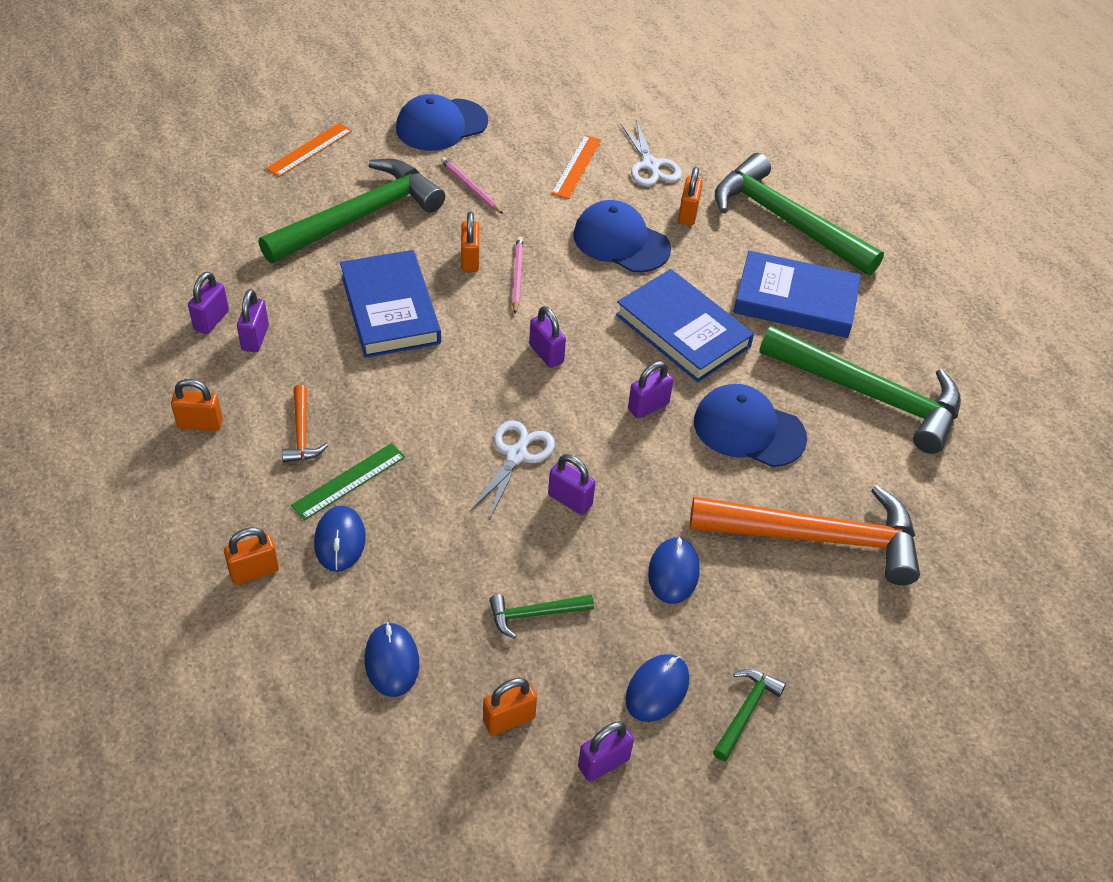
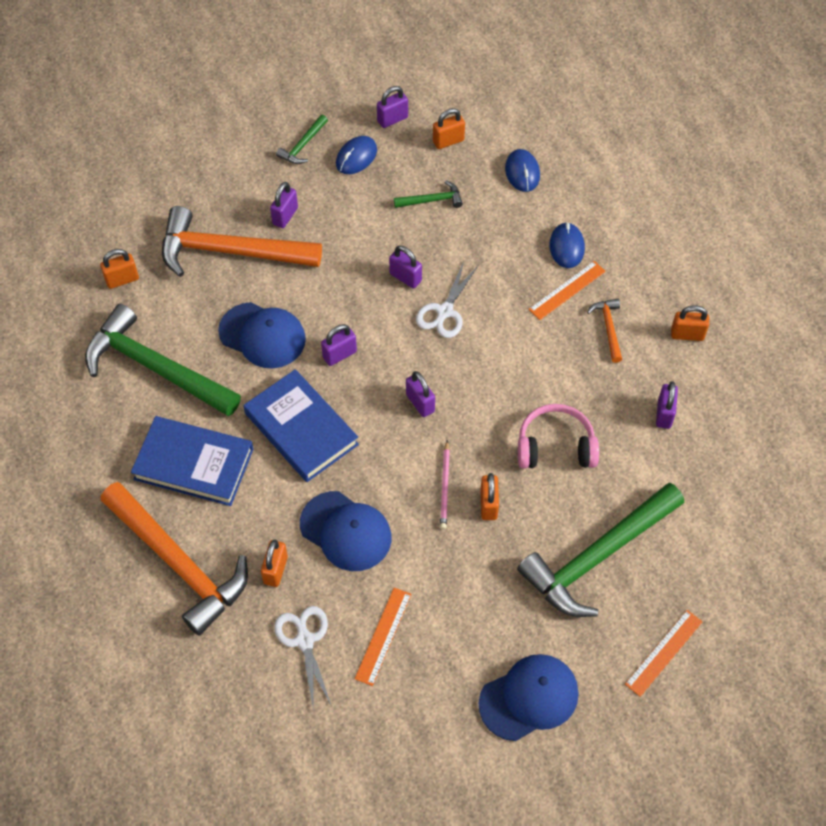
camera: 175 degrees left, 10 degrees up
purple padlock [188,272,229,334] -> purple padlock moved to [270,182,298,228]
orange padlock [224,527,279,585] -> orange padlock moved to [100,249,139,289]
green ruler [291,443,405,520] -> orange ruler [528,261,606,320]
blue book [340,250,441,358] -> pink headphones [518,404,599,469]
pink pencil [441,157,503,214] -> none
blue mouse [648,537,700,604] -> none
green hammer [715,153,884,275] -> orange hammer [101,482,248,636]

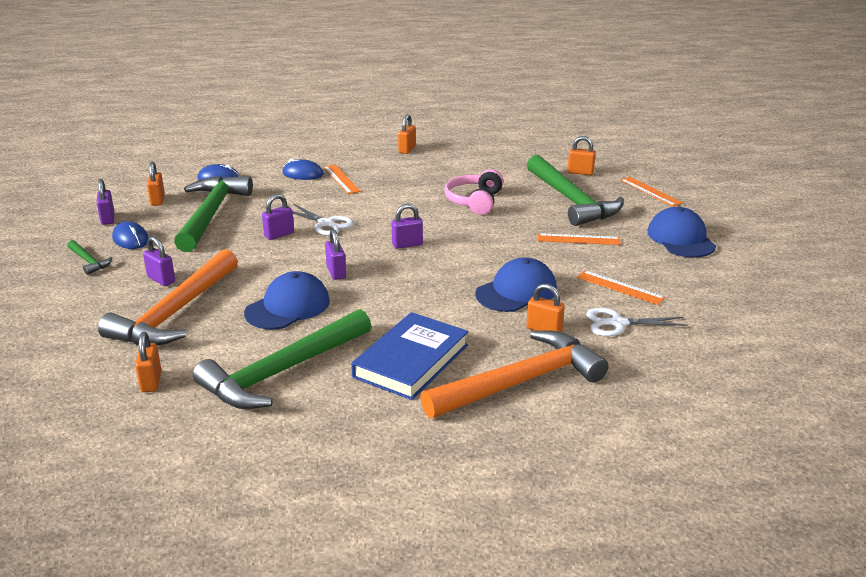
camera: 75 degrees left, 30 degrees down
blue book [244,369,359,482] -> none
green hammer [394,181,463,208] -> green hammer [174,176,253,252], size x2.33
pink pencil [440,440,450,529] -> none
orange padlock [480,473,499,520] -> orange padlock moved to [568,136,596,175]
orange hammer [587,299,622,363] -> none
purple padlock [656,381,678,429] -> none
none -> orange ruler [538,233,621,245]

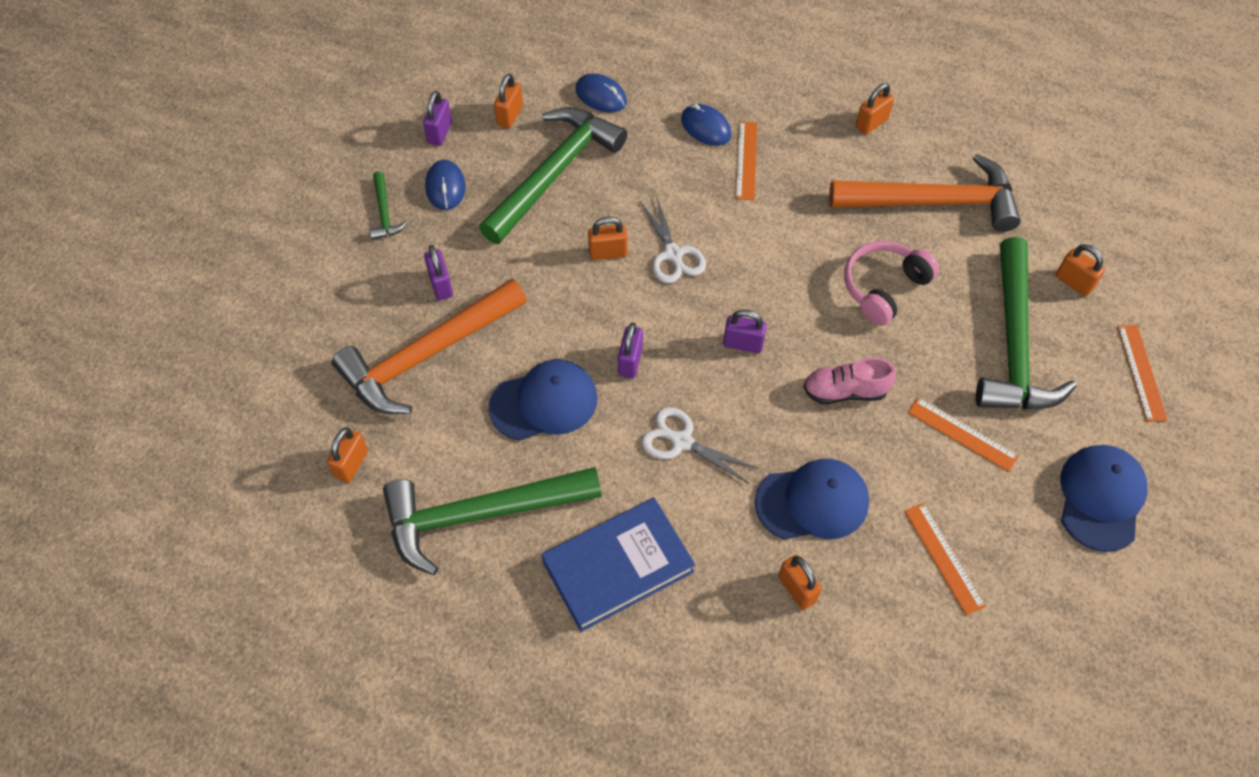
camera: 30 degrees right, 30 degrees up
purple padlock [262,194,294,240] -> orange padlock [588,217,628,260]
orange hammer [420,331,608,418] -> orange hammer moved to [829,154,1021,232]
white scissors [586,308,688,336] -> white scissors moved to [641,407,759,484]
none -> pink shoe [804,357,896,404]

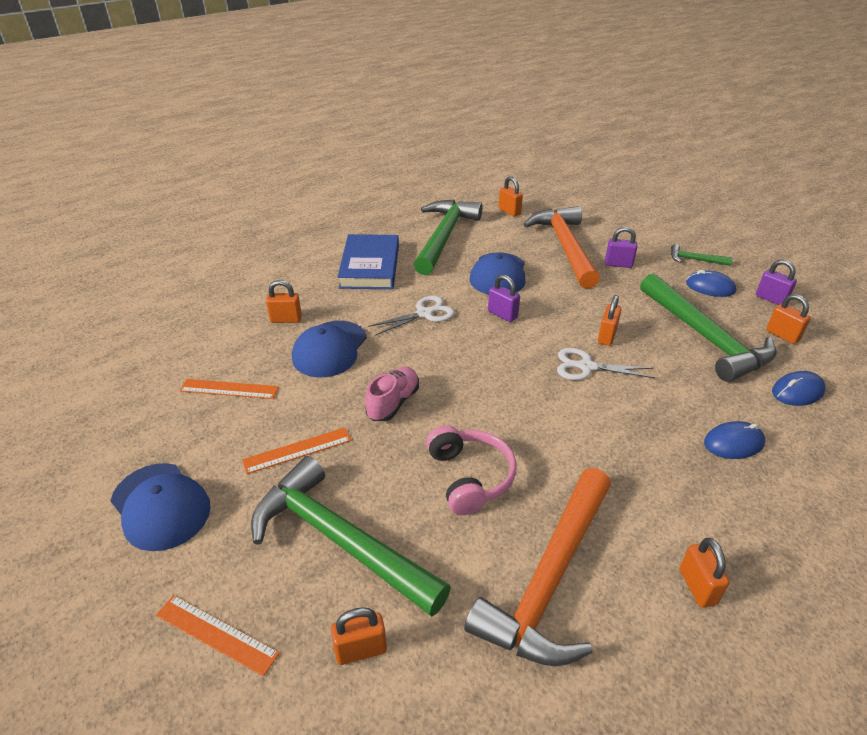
camera: 120 degrees right, 20 degrees down
purple padlock [723,310,767,353] -> none
orange ruler [735,122,757,200] -> none

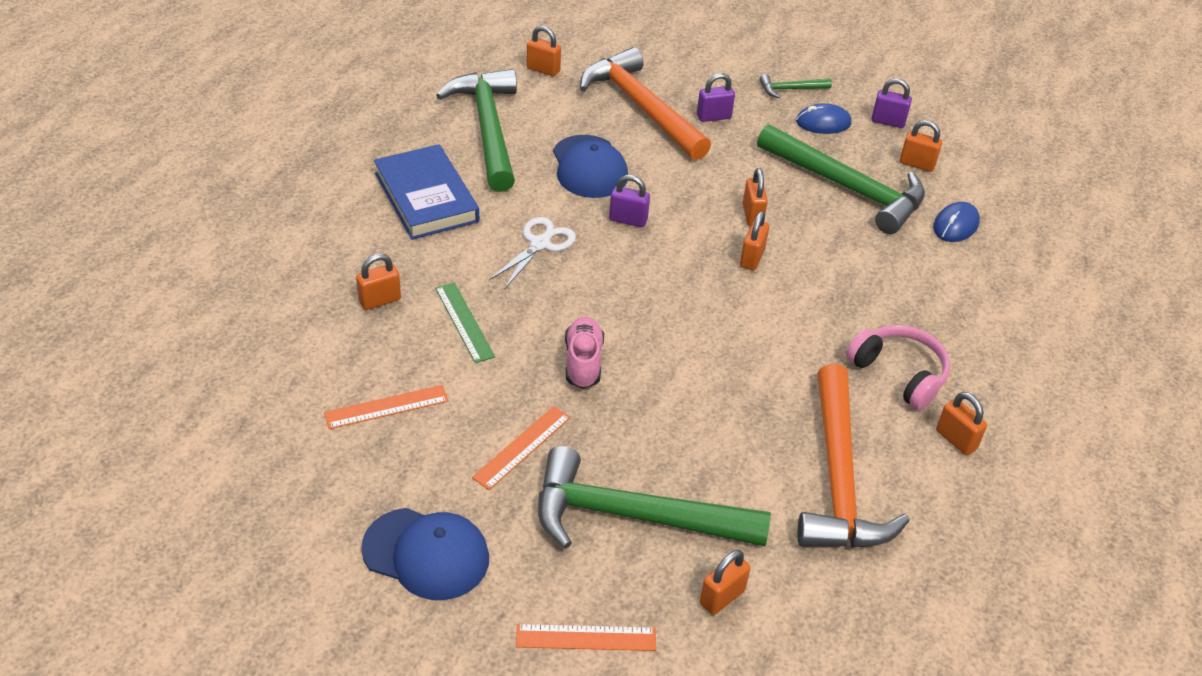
camera: 30 degrees left, 5 degrees up
blue cap [292,321,367,377] -> green ruler [435,282,495,363]
pink headphones [426,425,517,515] -> pink headphones moved to [846,325,950,410]
white scissors [557,348,655,380] -> orange padlock [740,211,769,270]
blue mouse [704,421,765,459] -> none

